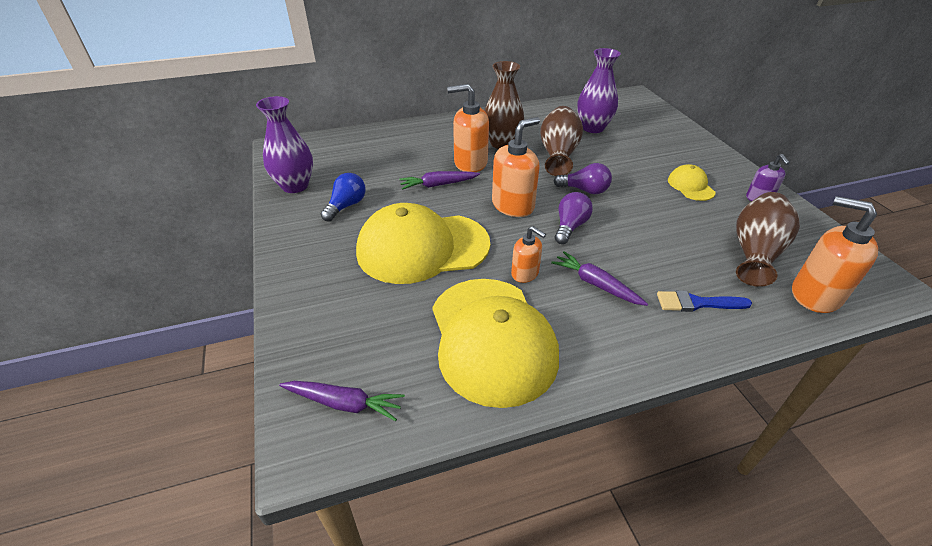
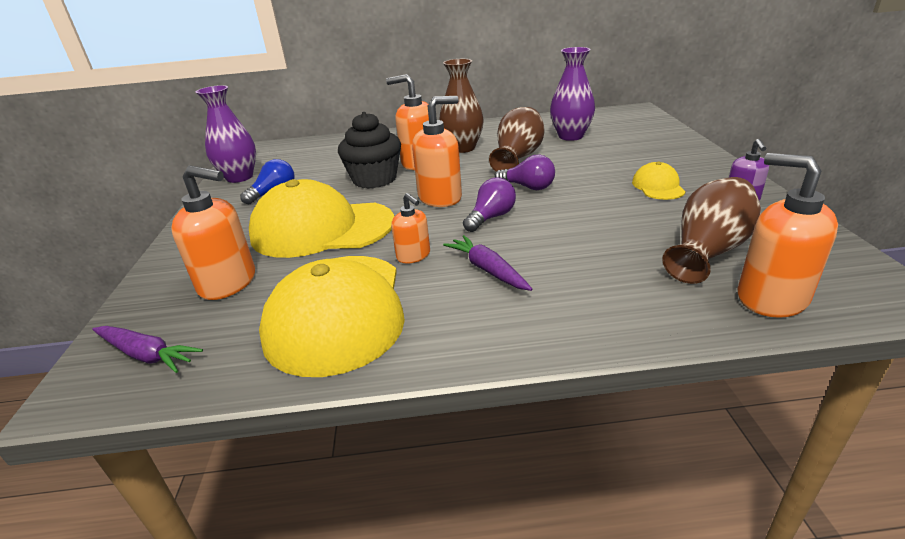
camera: 15 degrees right, 10 degrees down
purple carrot [399,171,480,190] -> black cupcake [338,112,401,189]
blue brush [657,290,752,312] -> none
none -> orange soap dispenser [171,165,255,300]

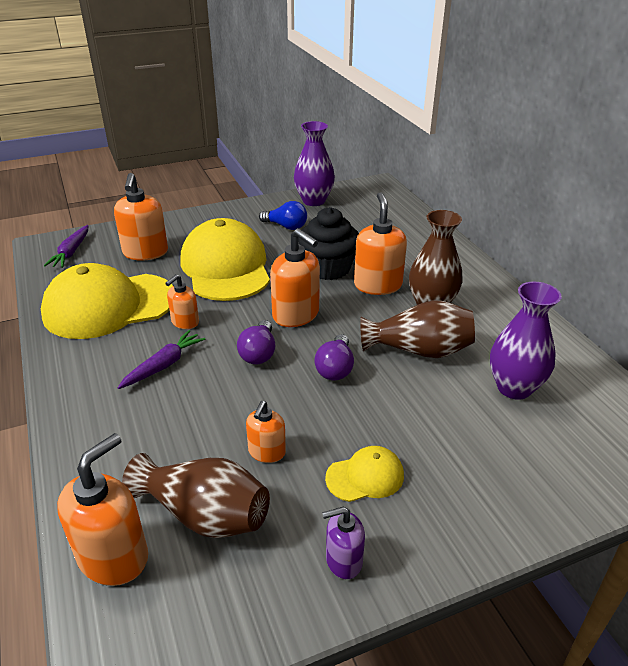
camera: 70 degrees right, 5 degrees up
purple light bulb [463,178,516,232] -> purple light bulb turned 75 degrees clockwise [237,320,275,364]
none -> orange soap dispenser [246,401,286,463]

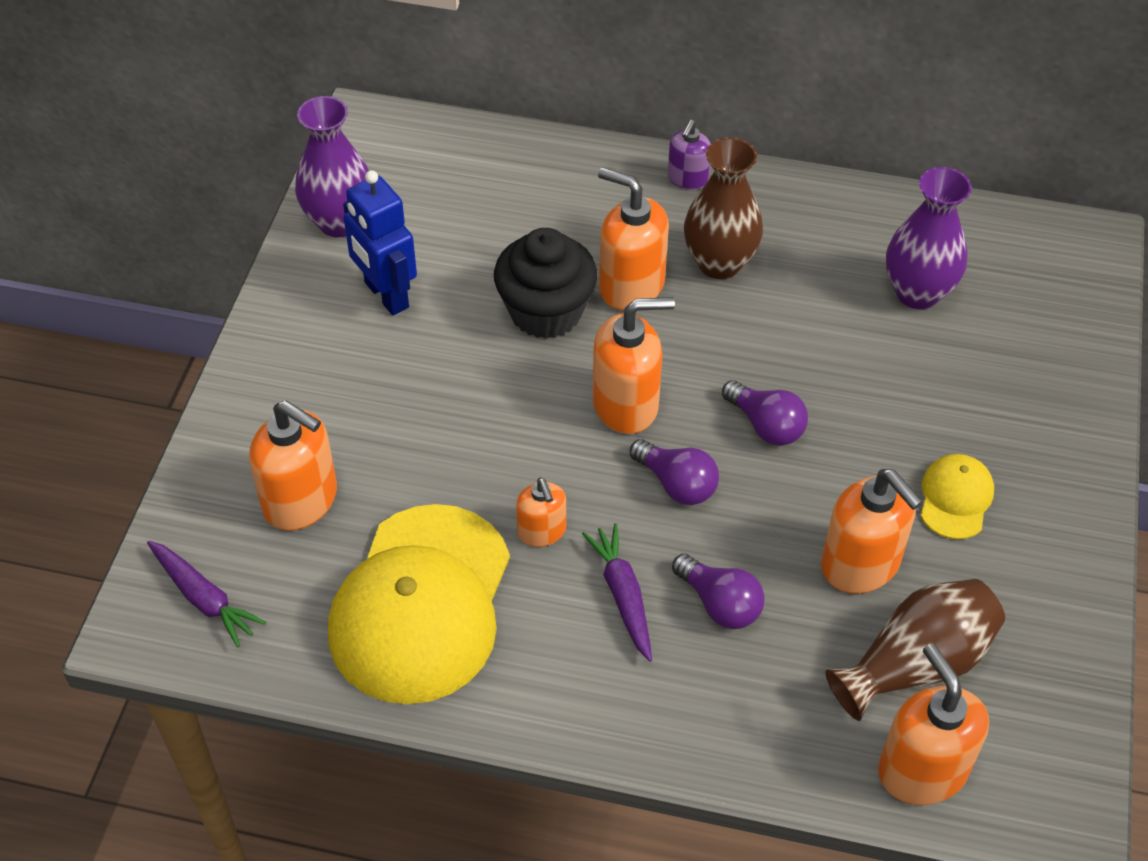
camera: 55 degrees left, 15 degrees up
yellow cap [180,218,270,301] -> none
orange soap dispenser [246,401,286,463] -> orange soap dispenser [821,469,923,594], size x1.73
blue light bulb [259,201,307,230] -> blue robot [343,170,417,315]
purple soap dispenser [322,507,365,579] -> purple soap dispenser moved to [668,120,711,190]
brown vase [360,300,475,358] -> none
none -> purple light bulb [672,554,764,629]

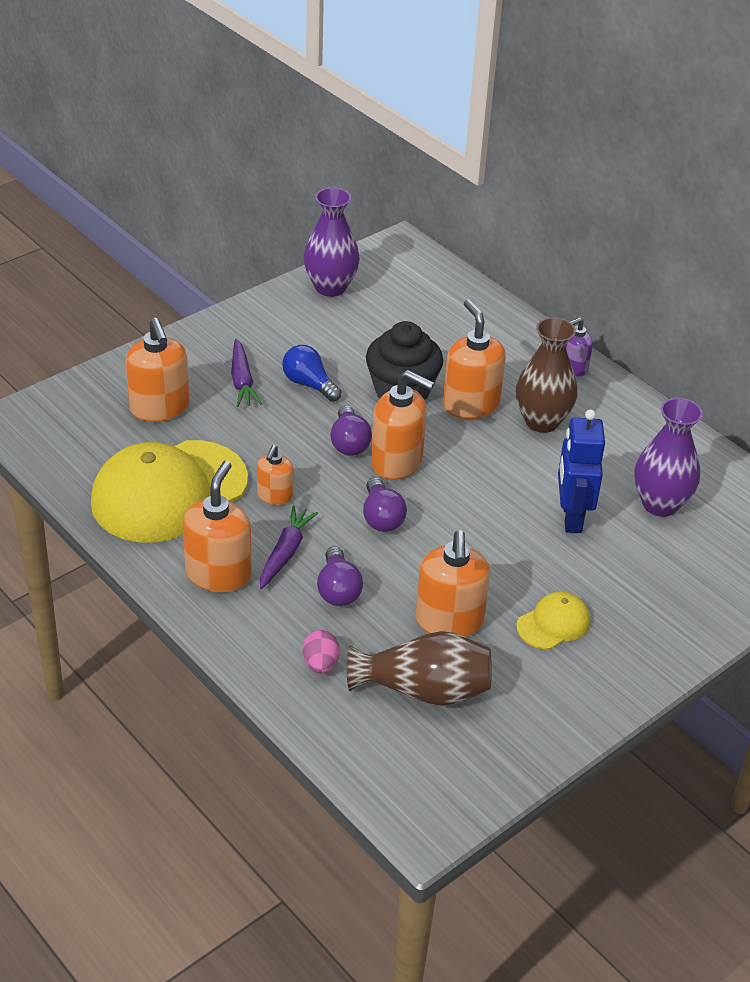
camera: 35 degrees right, 10 degrees down
purple carrot [147,541,266,647] -> purple carrot moved to [231,339,262,407]
blue robot [343,170,417,315] -> blue robot moved to [558,409,605,533]
purple light bulb [722,380,808,446] -> purple light bulb moved to [330,405,372,456]
orange soap dispenser [878,643,989,805] -> orange soap dispenser moved to [183,461,252,592]
none -> blue light bulb [282,345,342,402]
none -> pink egg [302,630,339,673]

